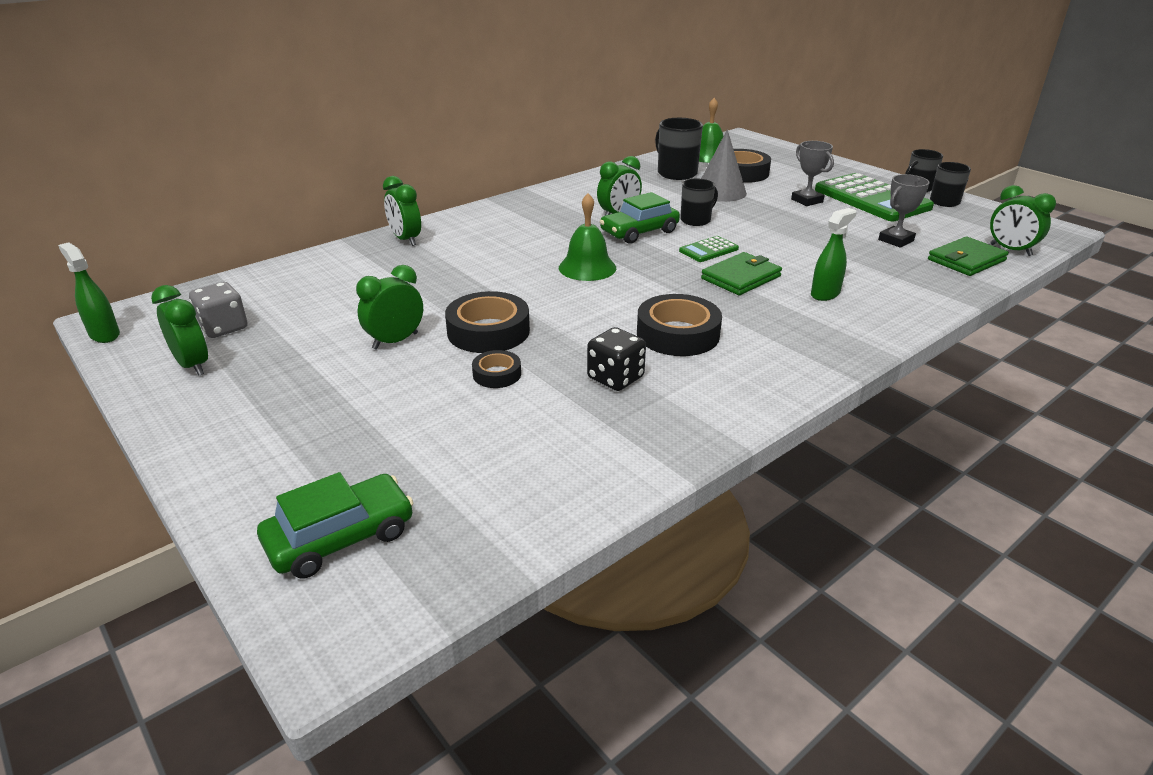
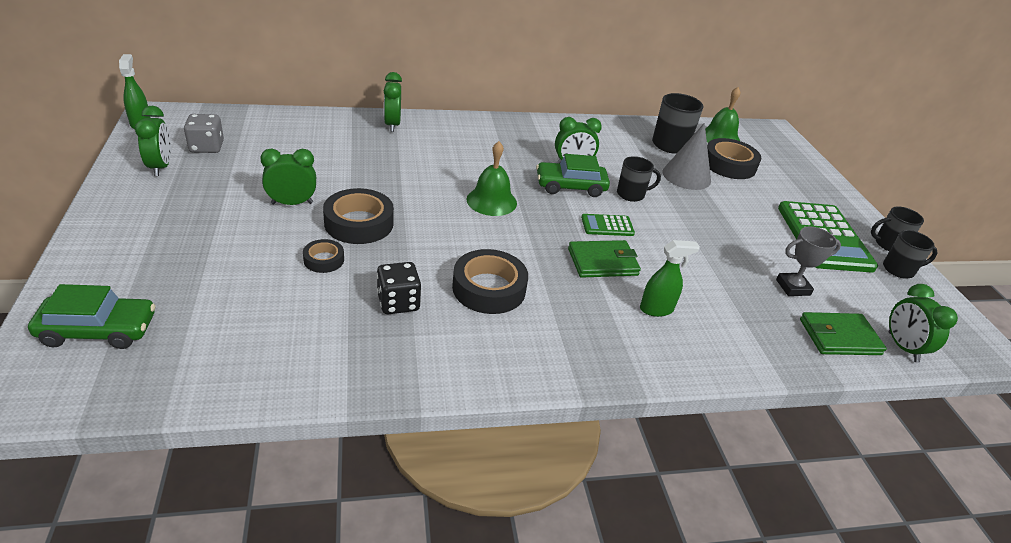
camera: 25 degrees right, 5 degrees up
grey trophy [791,141,834,206] -> none

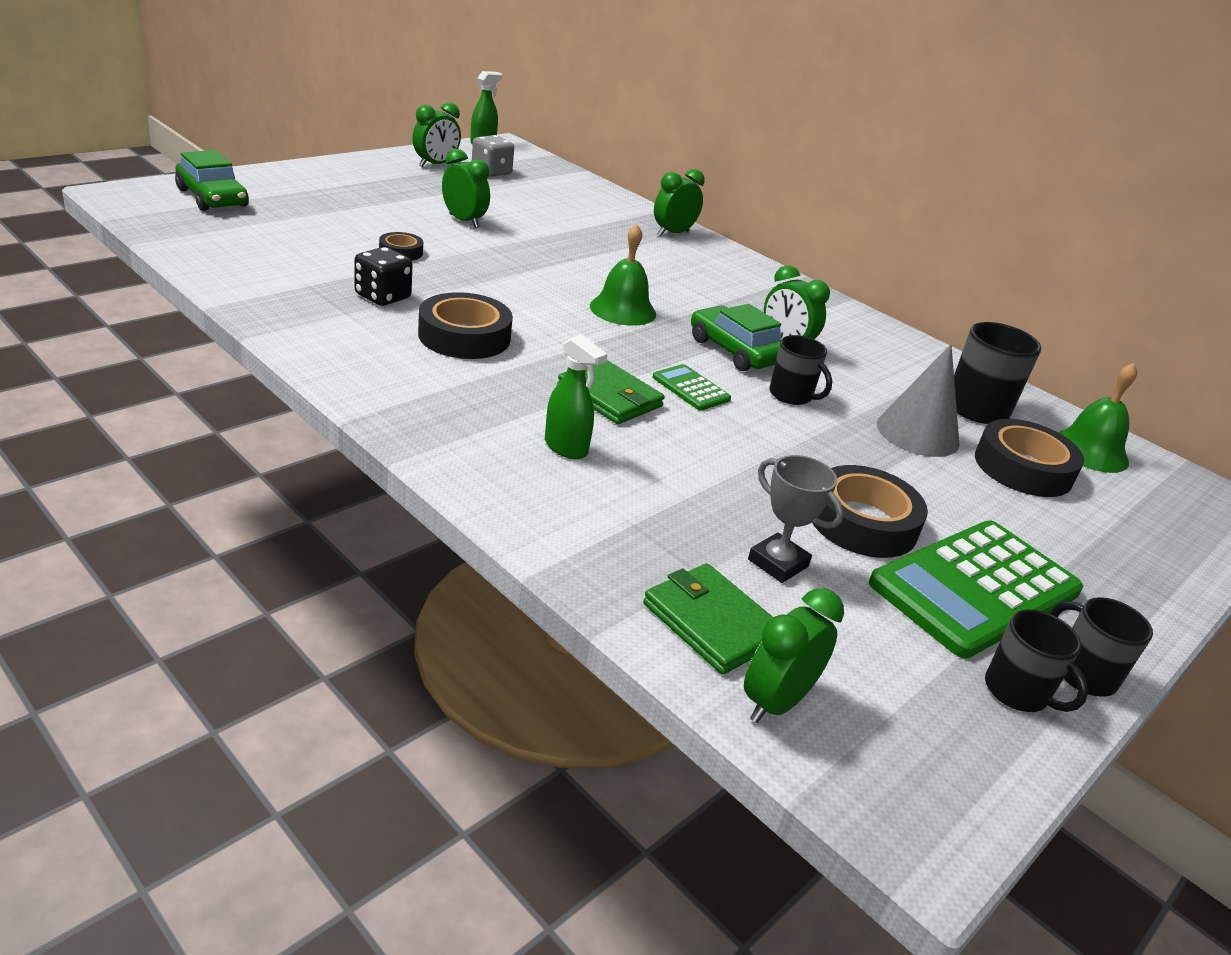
camera: 55 degrees right, 5 degrees down
black tape [323,188,394,244] -> black tape moved to [812,465,928,558]

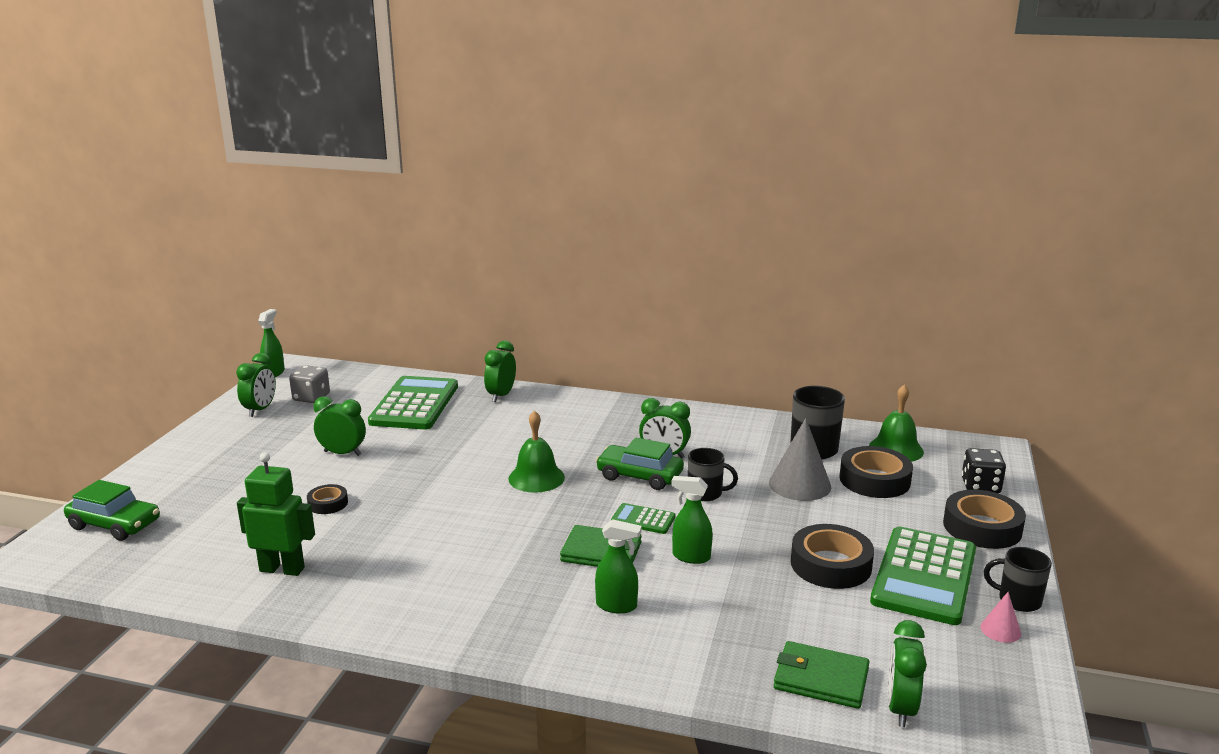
camera: 25 degrees left, 10 degrees down
black dice [354,247,412,306] -> black dice moved to [962,448,1006,493]
black tape [418,292,513,359] -> black tape moved to [943,490,1026,549]
grey trophy [748,455,844,583] -> none
black mug [985,609,1088,712] -> pink cone [981,592,1021,643]
none -> green robot [237,452,315,576]
none -> green calculator [368,376,458,429]
none -> green spray bottle [671,476,713,564]

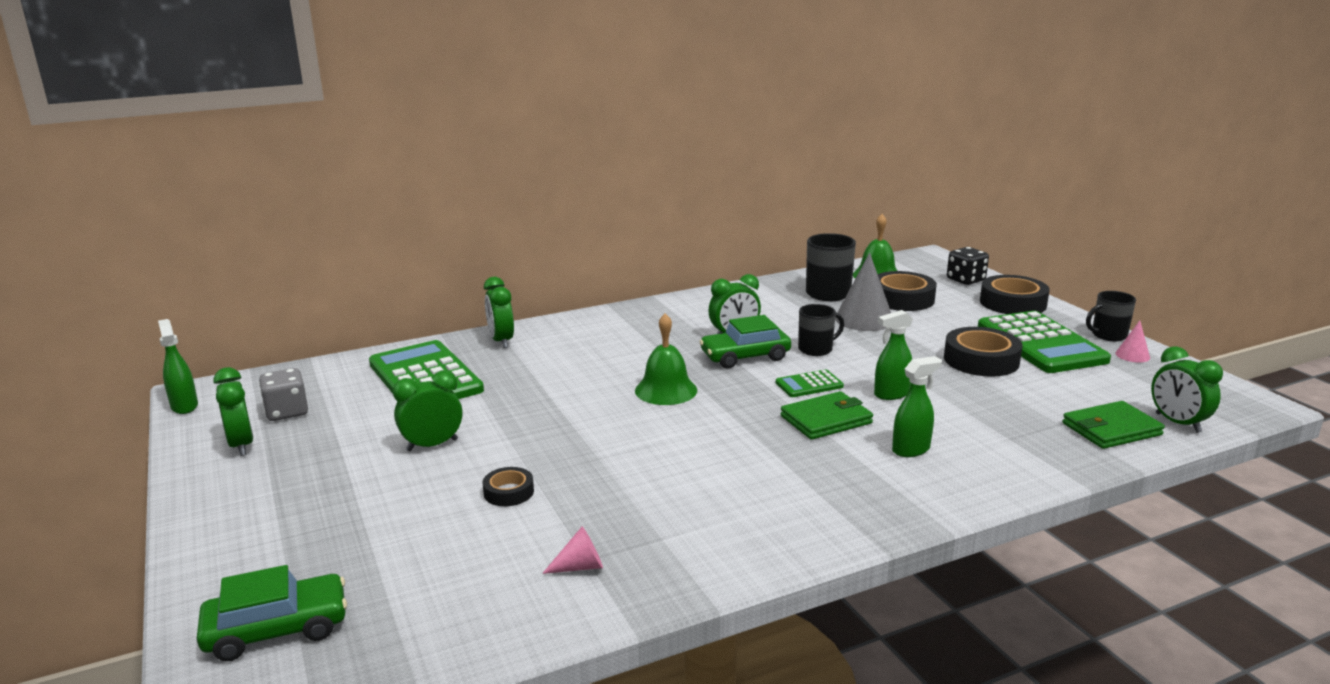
camera: 40 degrees left, 0 degrees up
green robot [237,452,315,576] -> pink cone [542,527,603,574]

